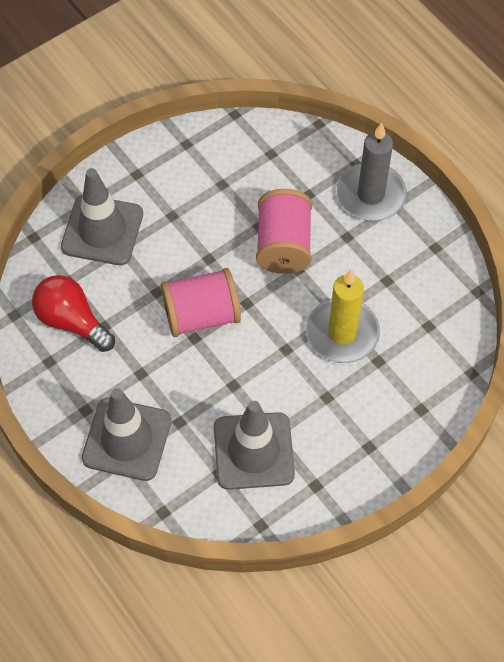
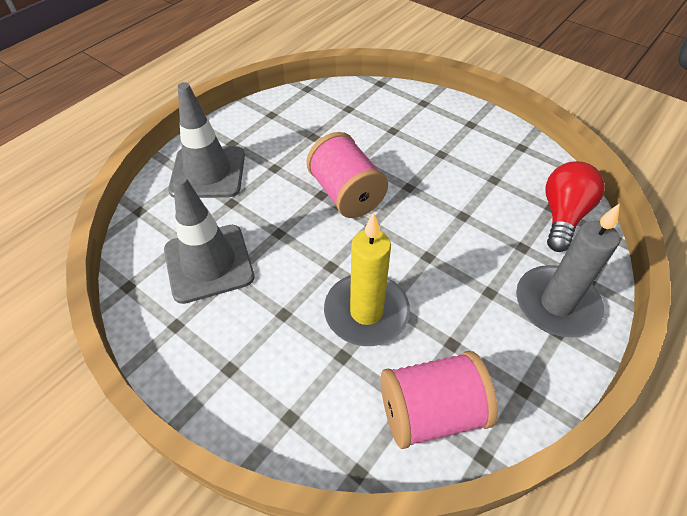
camera: 75 degrees right, 10 degrees down
red light bulb [32,275,115,352] -> red light bulb moved to [546,161,605,252]
grey traffic cone [61,168,143,265] -> none
pink spool [256,189,312,274] -> pink spool moved to [381,351,498,449]

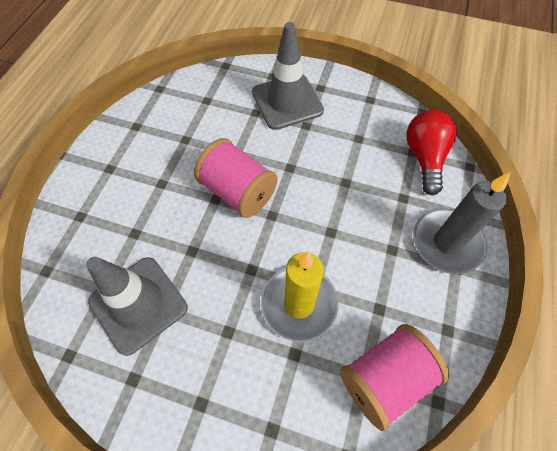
camera: 20 degrees left, 10 degrees up
grey traffic cone [168,82,245,198] -> grey traffic cone moved to [252,22,324,130]

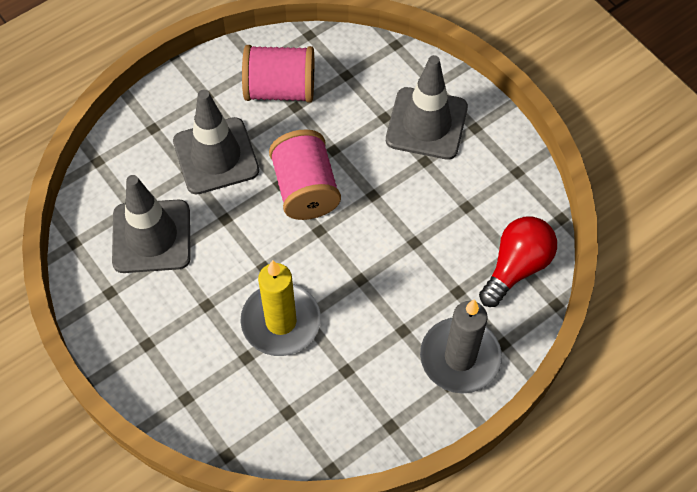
camera: 35 degrees right, 0 degrees up
pink spool [340,324,449,431] -> pink spool moved to [242,45,314,103]
none -> grey traffic cone [173,90,259,195]

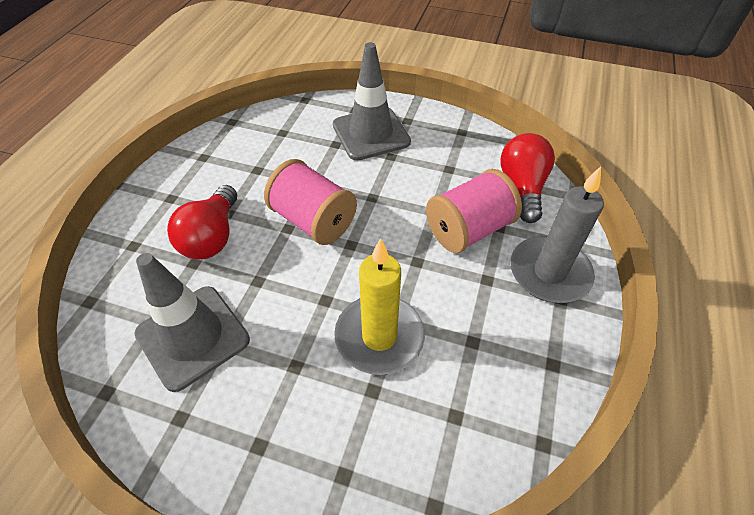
camera: 35 degrees left, 10 degrees down
grey traffic cone [173,90,259,195] -> red light bulb [167,185,237,260]
pink spool [242,45,314,103] -> pink spool moved to [426,169,522,253]

